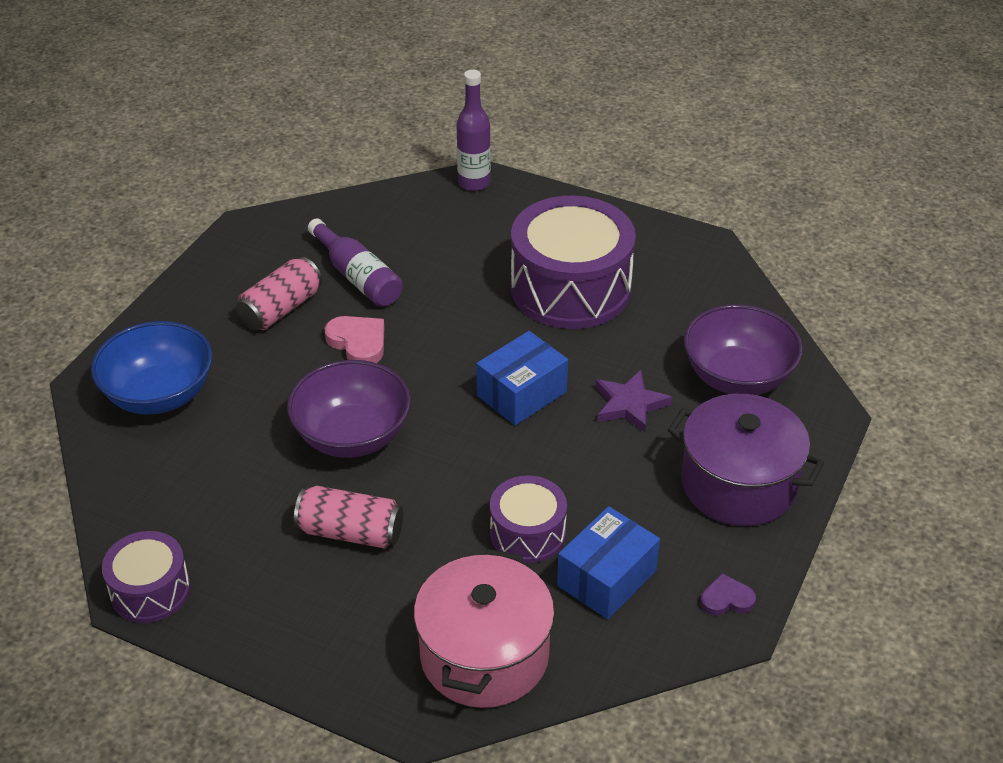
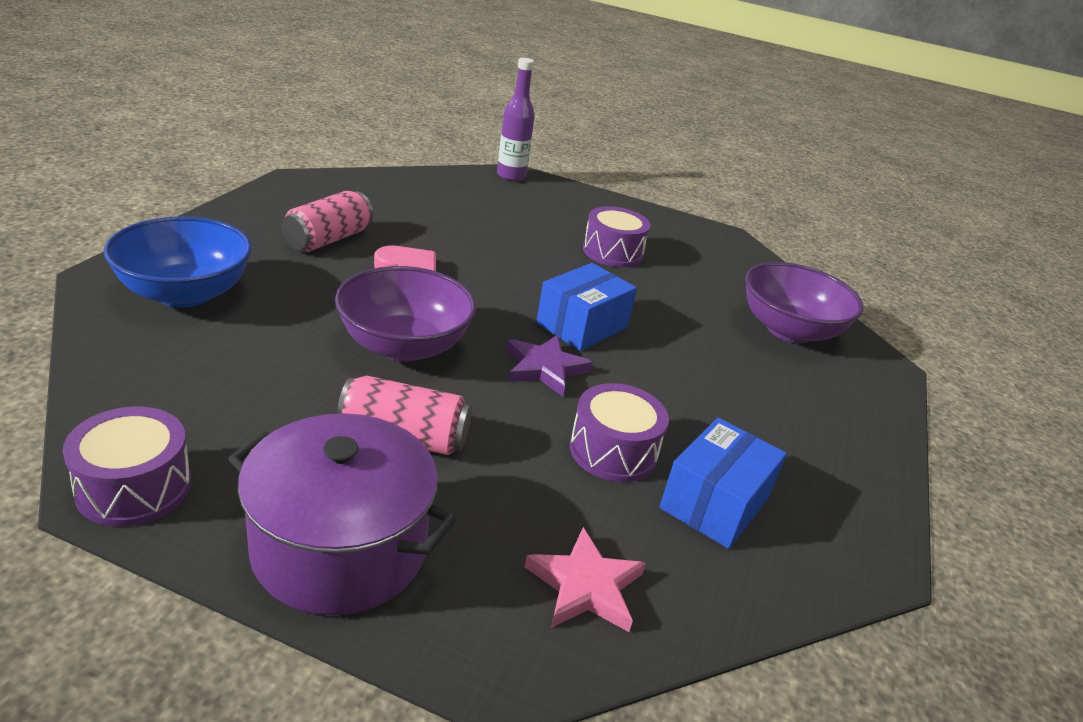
camera: 10 degrees left, 10 degrees down
purple bottle [308,218,403,307] -> none
pink pot [414,549,555,708] -> pink star [525,527,646,632]
purple drum [511,196,636,329] -> purple drum [583,206,651,267], size x0.53
purple star [595,370,672,433] -> purple star moved to [506,335,593,396]
purple pot [668,394,824,526] -> purple pot moved to [228,413,456,615]
purple heart [700,573,756,616] -> none

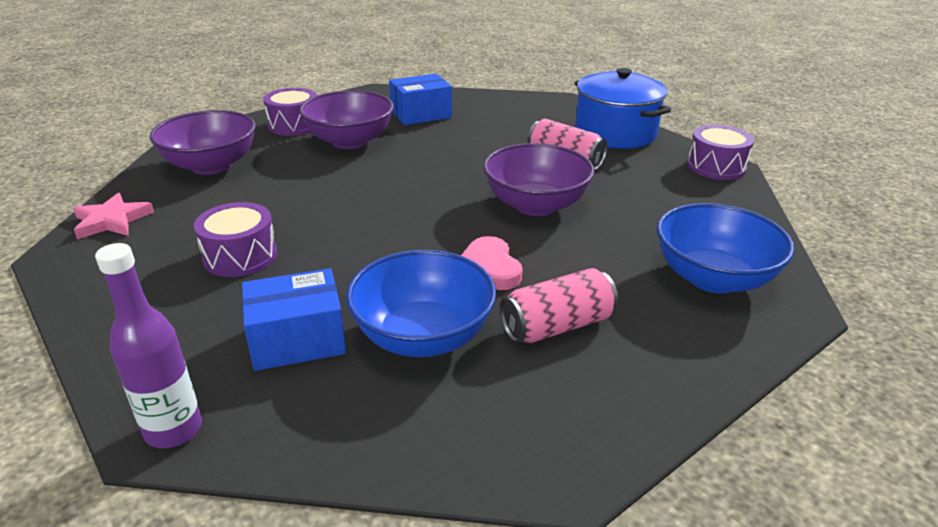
camera: 145 degrees left, 0 degrees up
purple pot [228,413,456,615] -> blue pot [575,68,671,149]
purple star [506,335,593,396] -> none
pink star [525,527,646,632] -> pink star moved to [73,193,154,239]
blue box [536,263,637,351] -> blue box moved to [242,268,346,371]
purple drum [570,383,669,482] -> purple drum moved to [263,88,317,136]
none -> purple bowl [299,90,394,149]
none -> blue bowl [346,250,497,357]

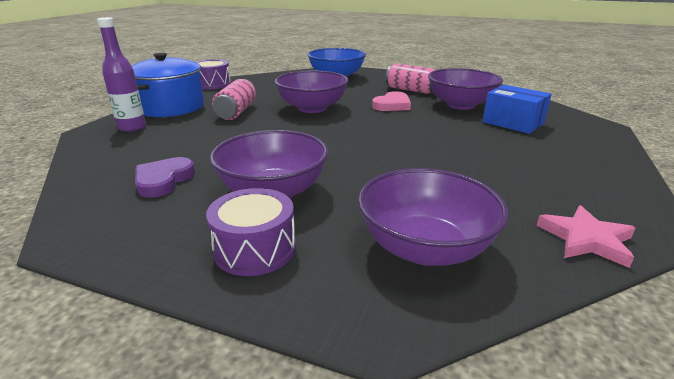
camera: 120 degrees left, 5 degrees down
purple bottle [95,243,202,448] -> purple bottle moved to [97,17,146,132]
purple drum [194,202,277,277] -> none
blue bowl [346,250,497,357] -> purple bowl [428,68,503,110]
blue box [389,74,452,125] -> purple heart [135,157,195,198]

